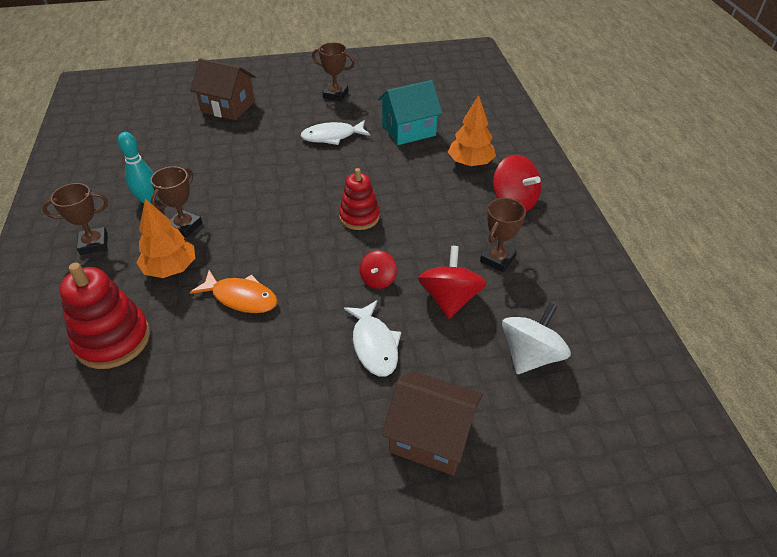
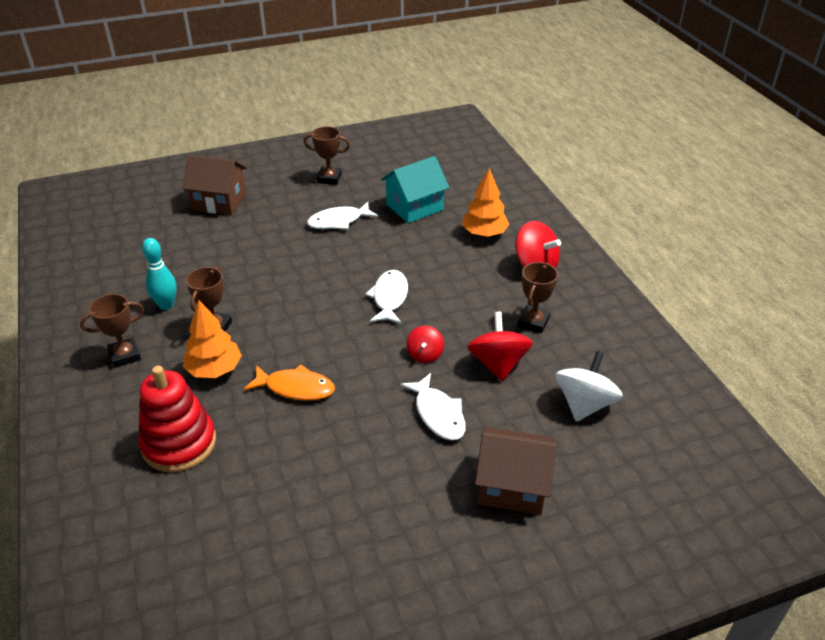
camera: 10 degrees left, 5 degrees down
red stacking toy [339,168,380,230] -> white fish [366,270,408,324]

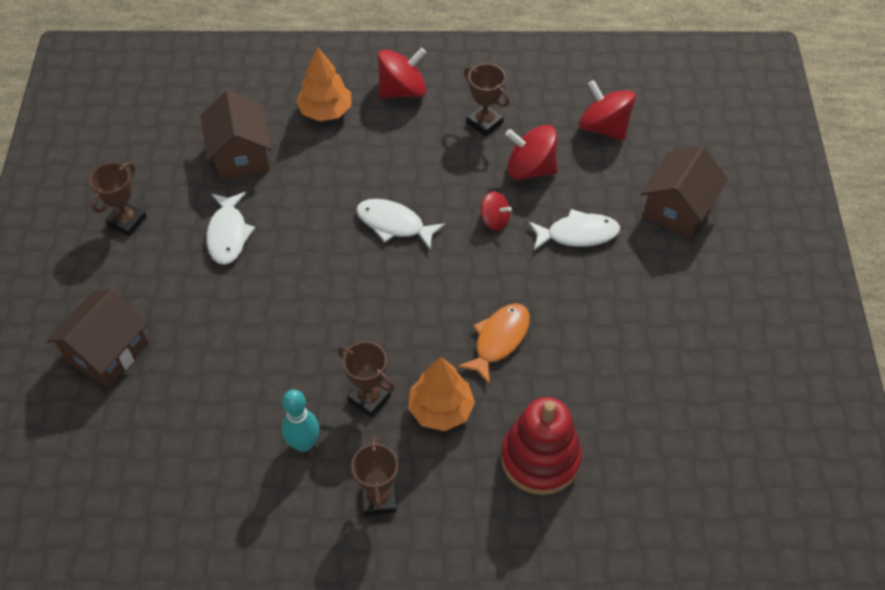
camera: 70 degrees left, 15 degrees up
turquoise house [381,156,449,223] -> brown house [201,90,272,180]
white spinning top [556,351,623,422] -> red spinning top [579,80,636,140]

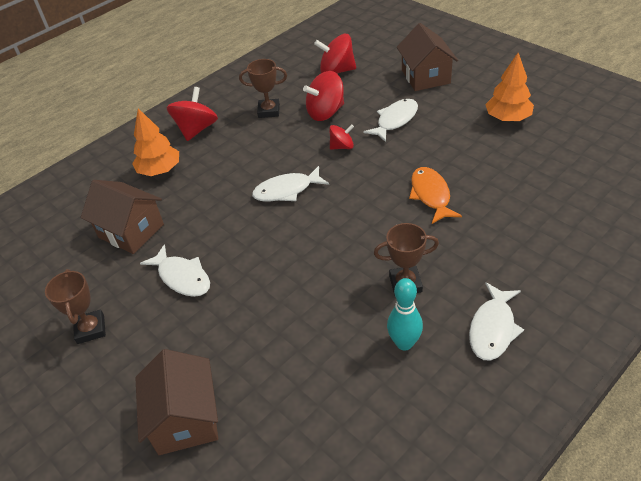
camera: 40 degrees left, 10 degrees down
brown trophy [351,436,398,515] -> white fish [469,282,524,360]
orange tree [408,357,475,431] -> orange tree moved to [485,53,534,122]
red stacking toy [501,397,582,495] -> none

